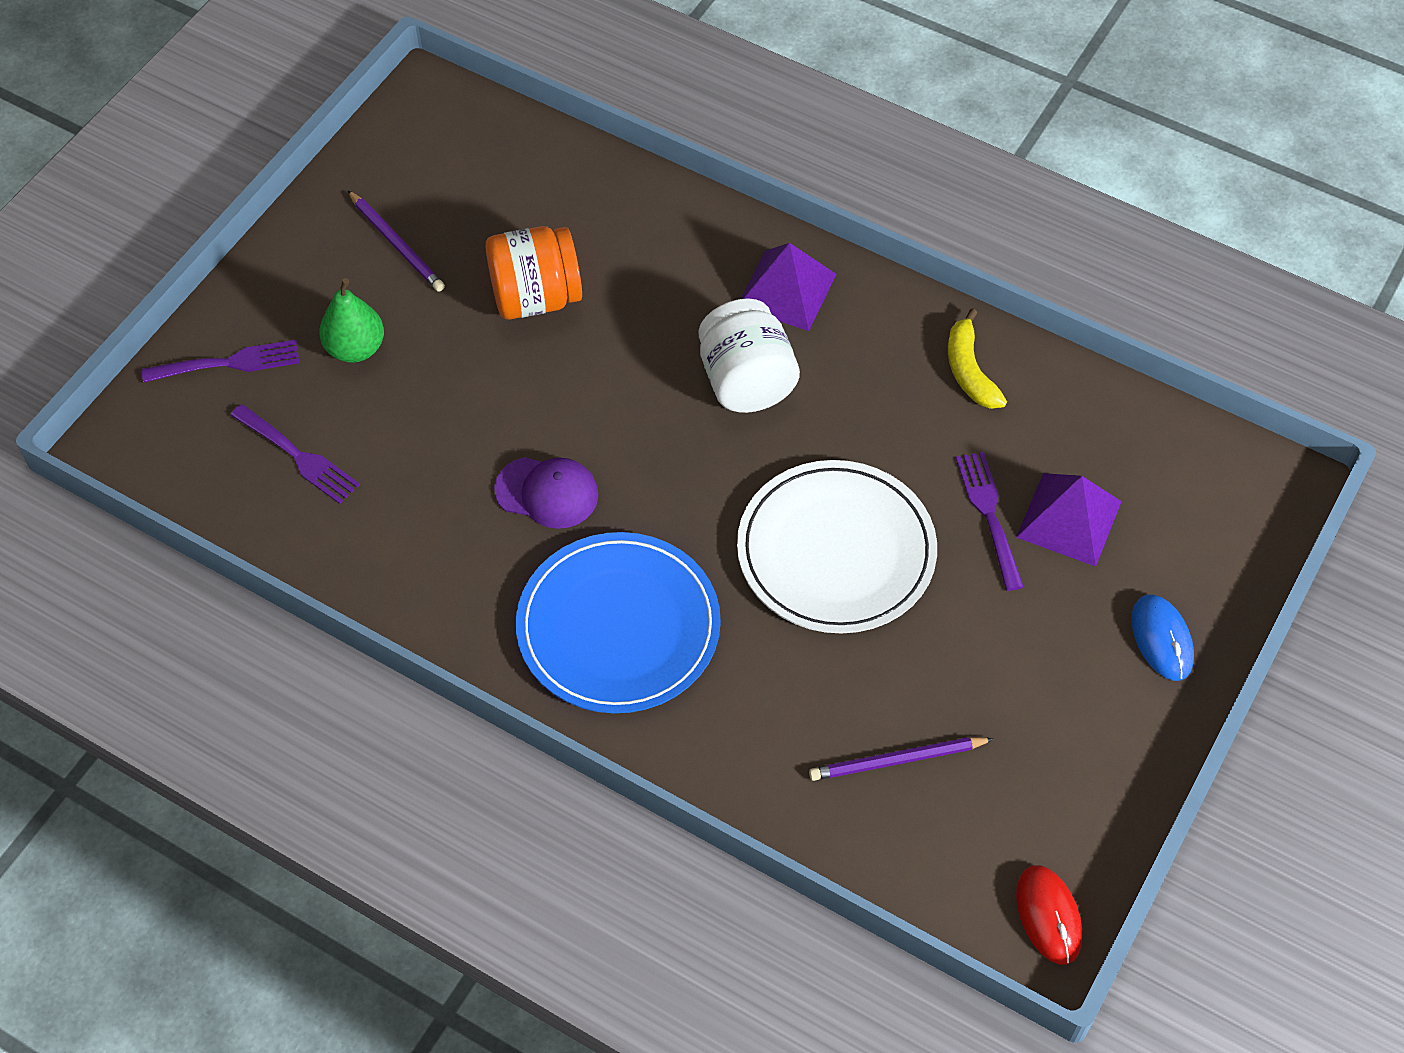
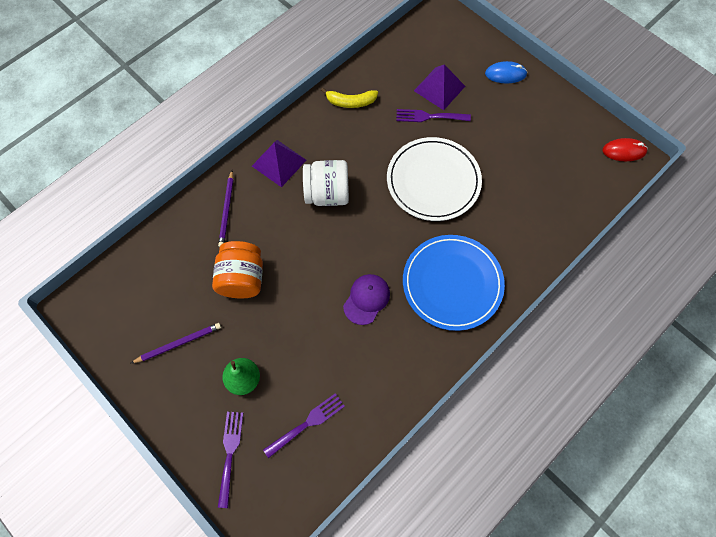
camera: 75 degrees left, 10 degrees up
purple pencil [809,737,994,781] -> purple pencil moved to [218,171,233,247]

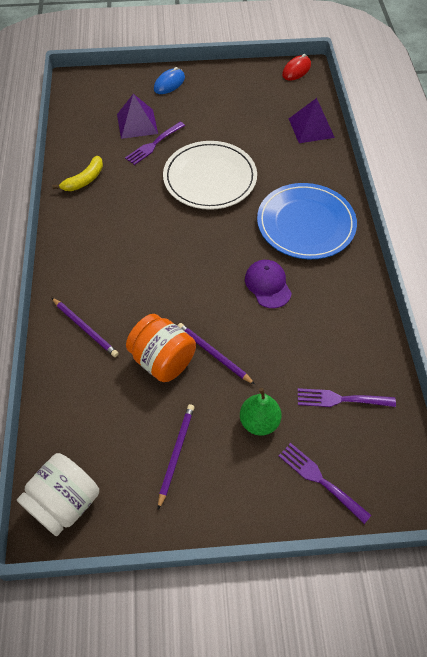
camera: 50 degrees left, 10 degrees down
purple pyramid [252,140,306,187] -> purple pyramid moved to [289,98,335,143]
purple fork [263,393,345,458] -> purple fork turned 90 degrees counterclockwise [298,388,396,407]
white jar [303,160,349,206] -> white jar moved to [17,453,99,536]
none -> purple pencil [178,323,255,384]

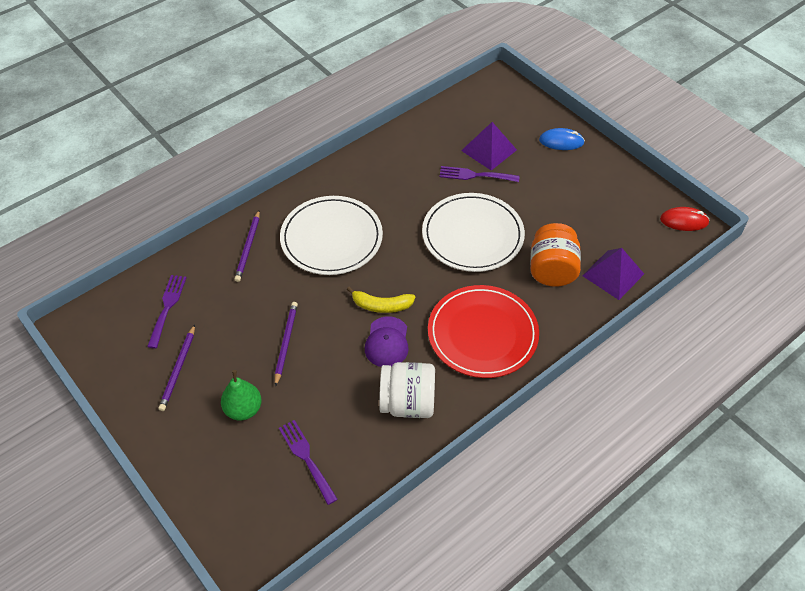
camera: 55 degrees right, 5 degrees down
white jar [17,453,99,536] -> white jar moved to [379,362,435,418]
yellow banana [52,156,103,191] -> yellow banana moved to [347,286,415,313]
orange jar [126,314,196,382] -> orange jar moved to [530,223,581,287]
purple pencil [158,404,195,510] -> purple pencil turned 120 degrees clockwise [158,324,195,411]
purple cap [245,260,292,308] -> purple cap turned 150 degrees clockwise [365,316,409,367]
blue plate [257,183,357,259] -> red plate [428,285,539,378]
purple fork [279,443,371,524] -> purple fork moved to [147,275,187,348]
none -> white plate [280,196,383,275]

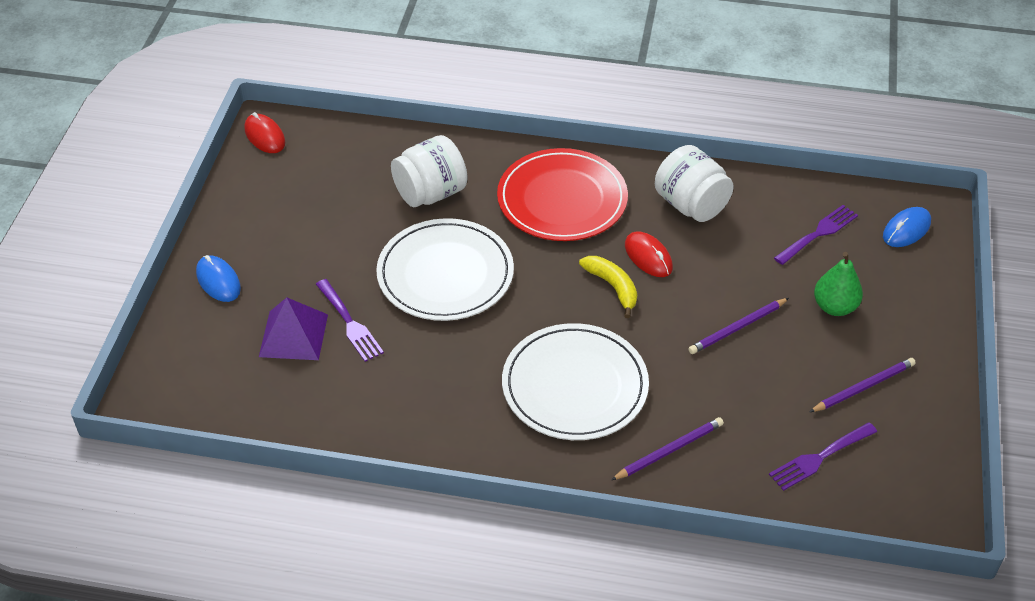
camera: 130 degrees left, 5 degrees down
purple fork [279,420,338,505] -> purple fork turned 150 degrees counterclockwise [774,205,858,265]
purple cap [365,316,409,367] -> red mouse [625,231,673,277]
orange jar [530,223,581,287] -> white jar [391,135,468,207]
purple pyramid [583,248,644,300] -> none
none -> blue mouse [883,207,931,247]

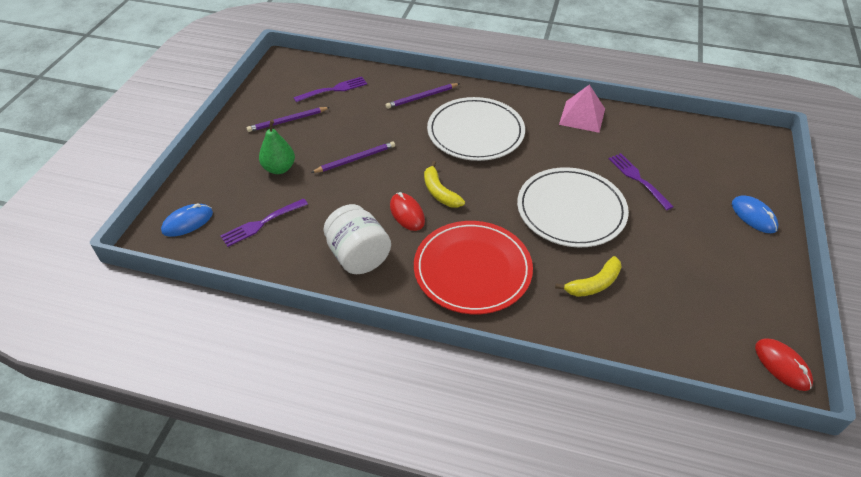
camera: 175 degrees left, 0 degrees up
purple pyramid [259,297,328,360] -> none
white jar [391,135,468,207] -> yellow banana [555,256,621,297]
none -> pink pyramid [559,84,605,133]

